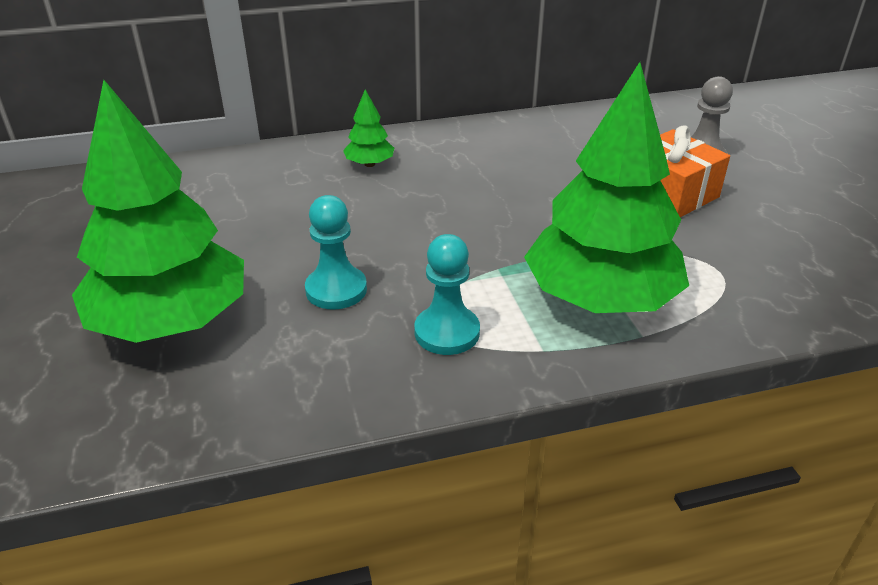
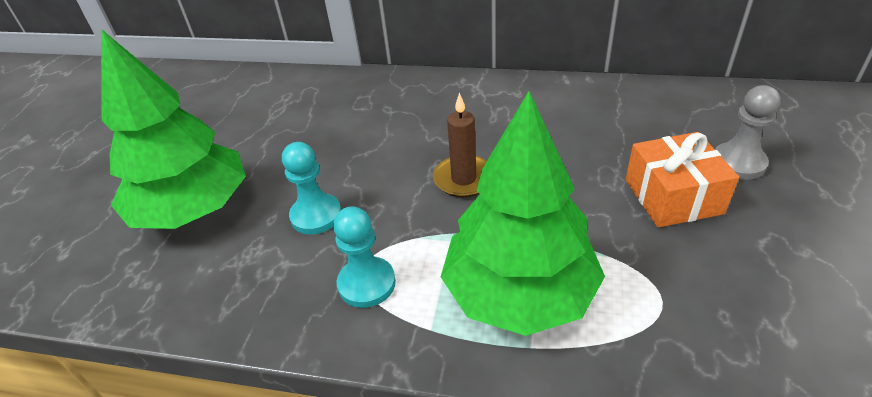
camera: 30 degrees right, 5 degrees up
green tree [343,89,394,167] -> none
none -> brown candle [433,93,487,197]

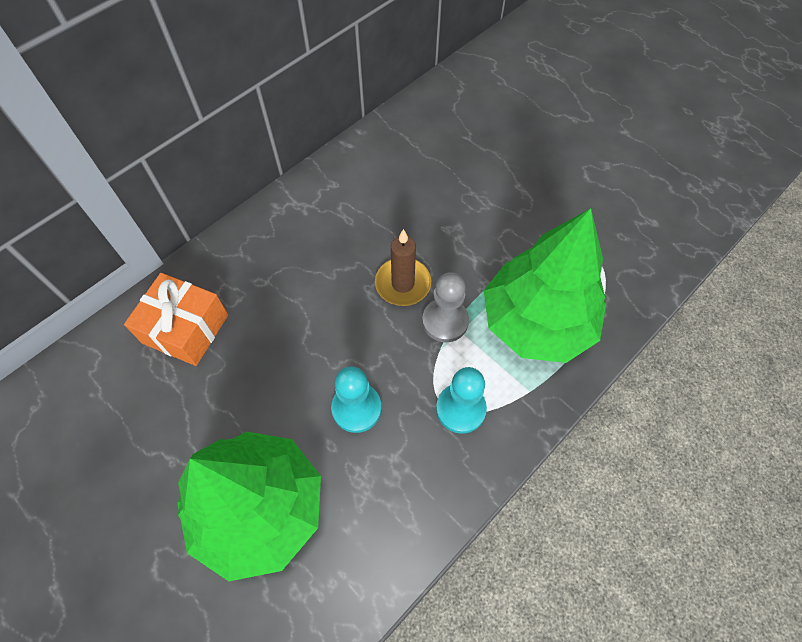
camera: 60 degrees left, 20 degrees up
orange gift [626,132,739,228] -> orange gift moved to [124,273,228,366]
grey pawn [715,85,781,180] -> grey pawn moved to [422,272,469,342]

